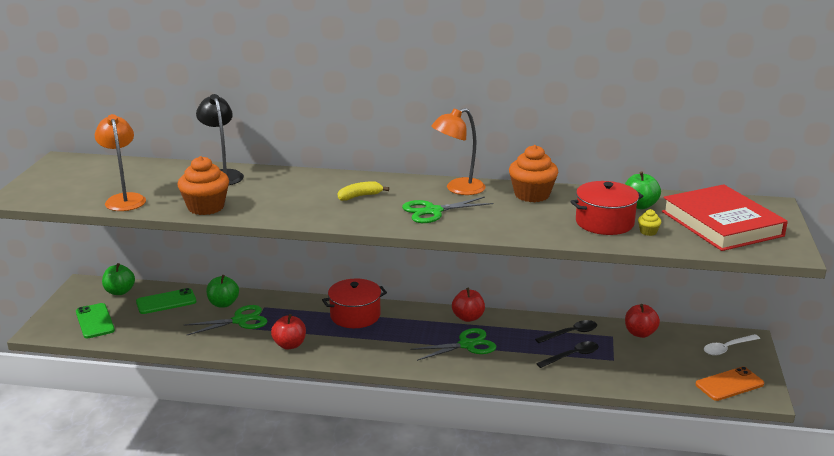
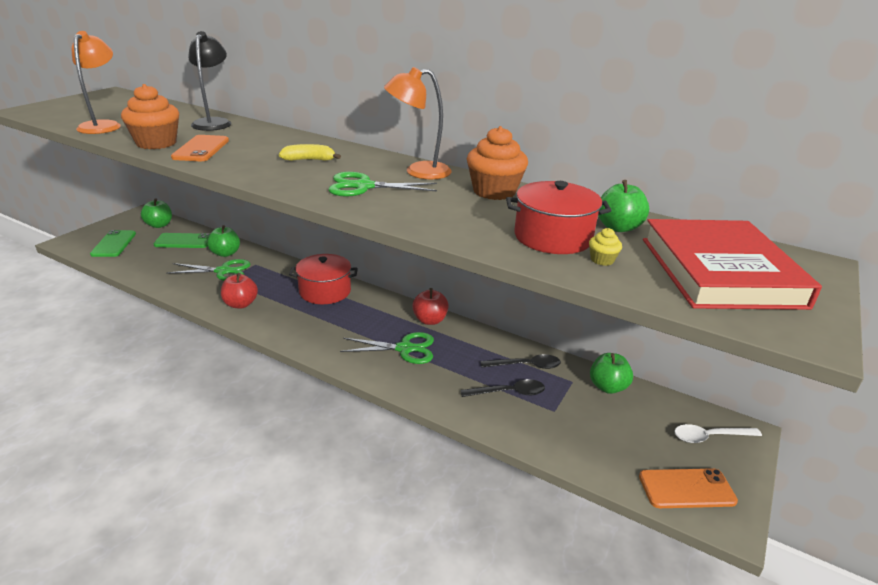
camera: 20 degrees right, 5 degrees up
red apple [625,304,660,338] -> green apple [590,353,633,394]
none -> orange phone [171,135,229,161]

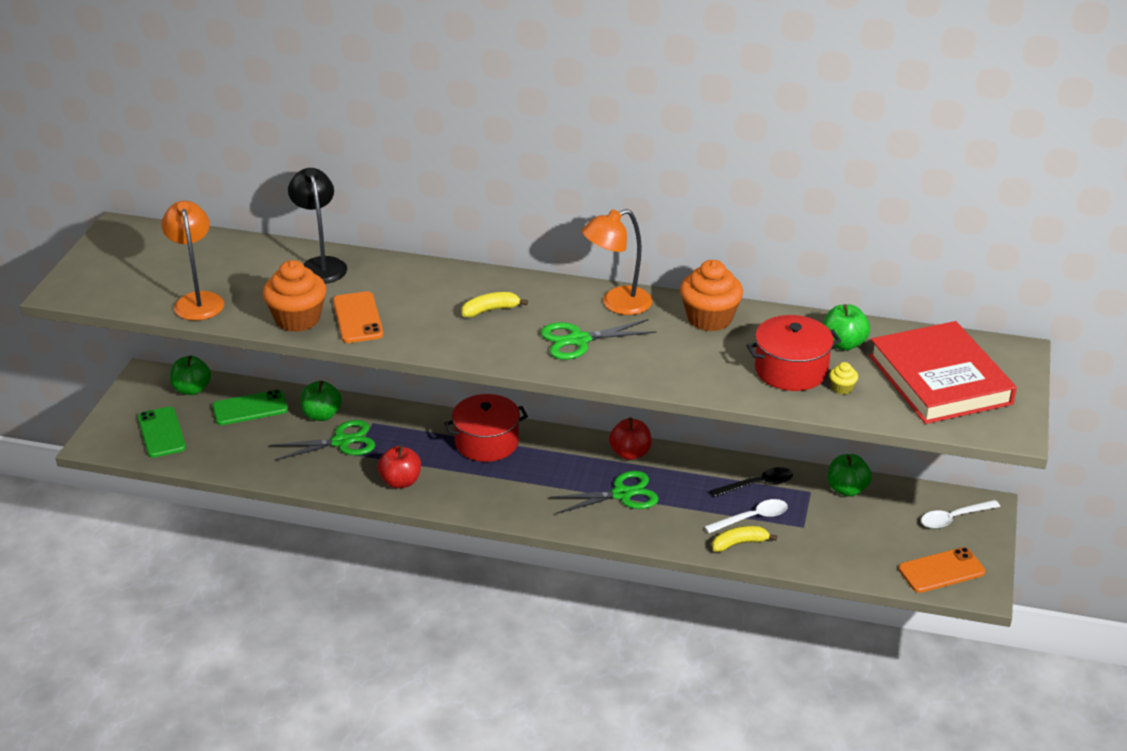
camera: 15 degrees left, 5 degrees up
black spoon [461,379,545,397] -> white spoon [705,499,788,533]
none -> yellow banana [712,526,777,552]

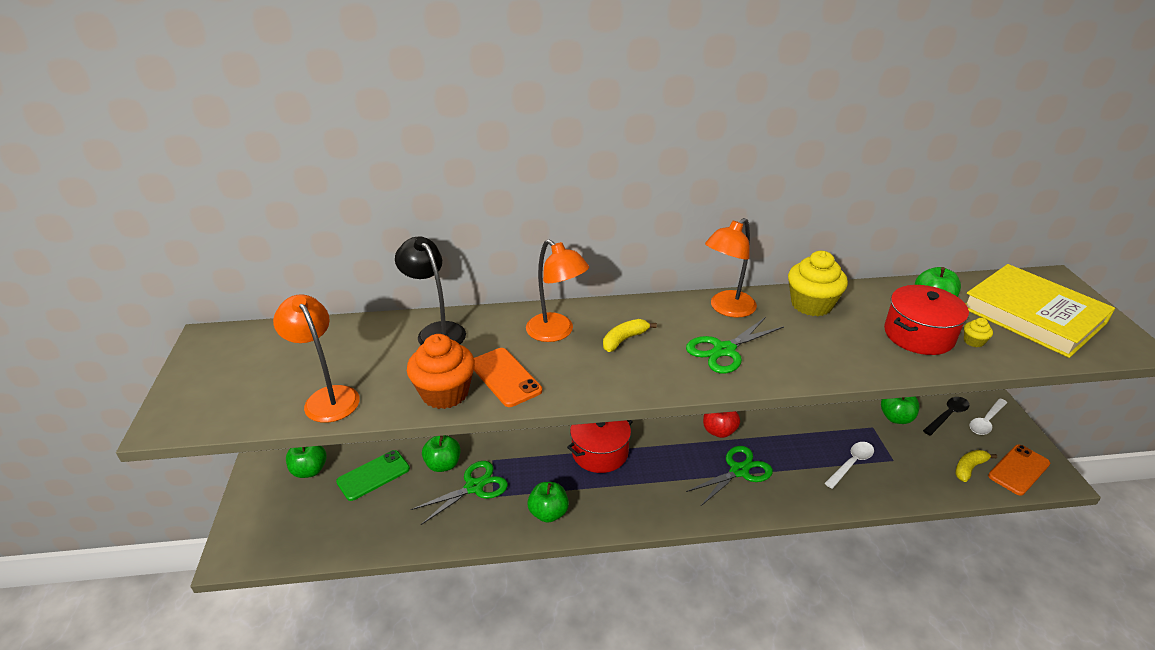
camera: 20 degrees left, 0 degrees up
green phone [138,407,186,458] -> none
red apple [378,446,421,488] -> green apple [527,482,569,523]
orange cupcake [680,260,743,331] -> yellow cupcake [788,251,848,316]
black spoon [710,467,793,497] -> black spoon moved to [923,397,969,436]
yellow banana [712,526,777,552] -> yellow banana moved to [955,450,997,482]
red book [869,321,1017,424] -> yellow book [966,264,1115,358]
none -> orange lamp [526,239,589,342]

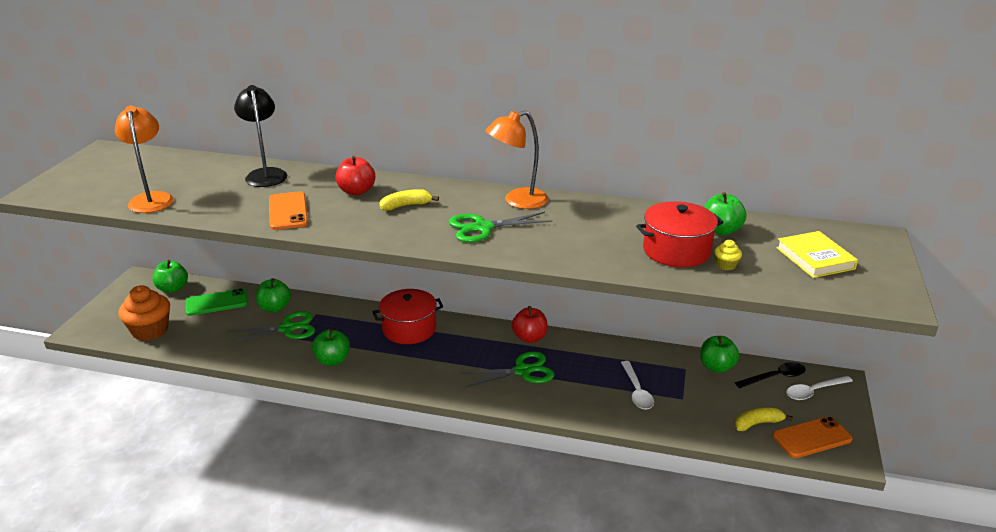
camera: 20 degrees right, 5 degrees down
orange cupcake [407,334,475,409] -> orange cupcake moved to [118,285,170,341]
orange lamp [526,239,589,342] -> red apple [336,156,375,195]
yellow cupcake [788,251,848,316] -> none
white spoon [824,442,874,489] -> white spoon turned 105 degrees clockwise [621,361,654,409]
yellow book [966,264,1115,358] -> yellow book [776,231,858,278], size x0.55

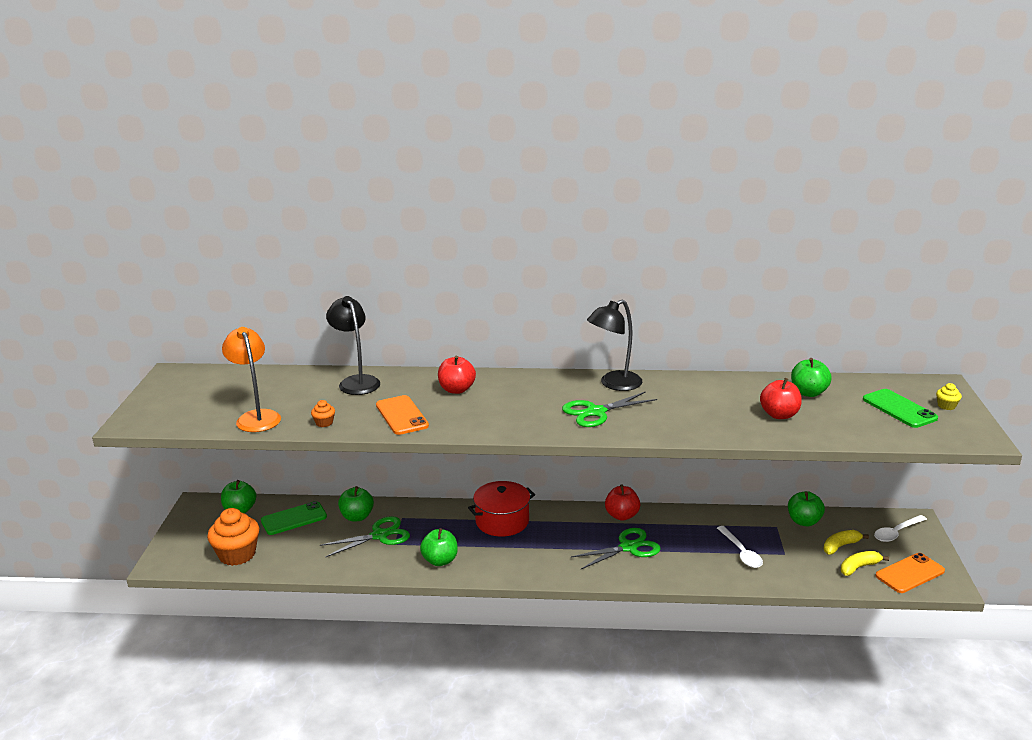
camera: 10 degrees left, 5 degrees down
yellow banana [380,189,439,210] -> yellow banana moved to [823,530,869,555]
orange lamp [485,111,549,209] -> black lamp [587,299,642,391]
red pot [636,201,724,267] -> red apple [760,378,802,419]
yellow cupcake [714,240,742,270] -> yellow cupcake moved to [936,383,962,410]
black spoon [735,362,806,388] -> none
yellow book [776,231,858,278] -> green phone [863,389,938,428]
none -> orange cupcake [311,400,335,427]

